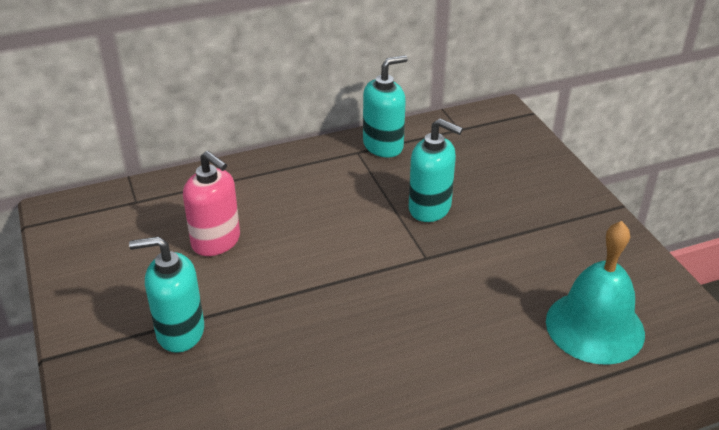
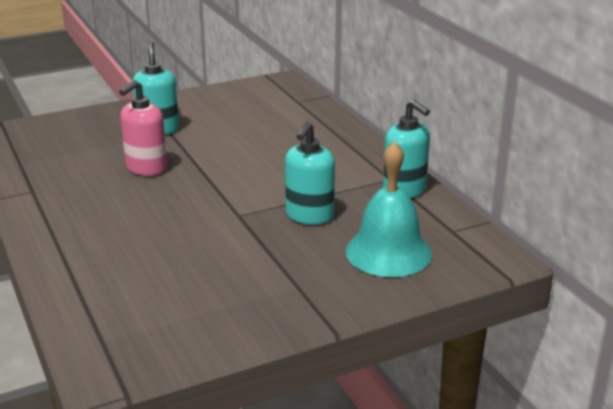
camera: 85 degrees right, 10 degrees down
pink soap dispenser [183,151,240,256] -> pink soap dispenser moved to [119,80,167,176]
turquoise bell [546,221,645,365] -> turquoise bell moved to [345,141,432,277]

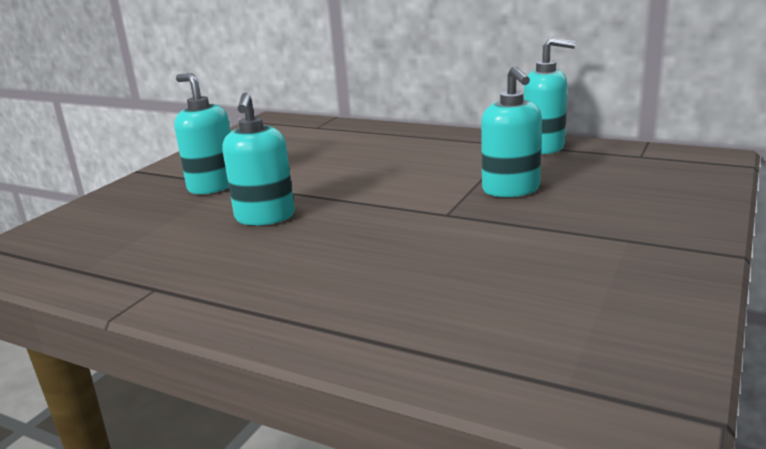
camera: 35 degrees left, 5 degrees down
pink soap dispenser [119,80,167,176] -> turquoise soap dispenser [222,92,295,226]
turquoise bell [345,141,432,277] -> none

